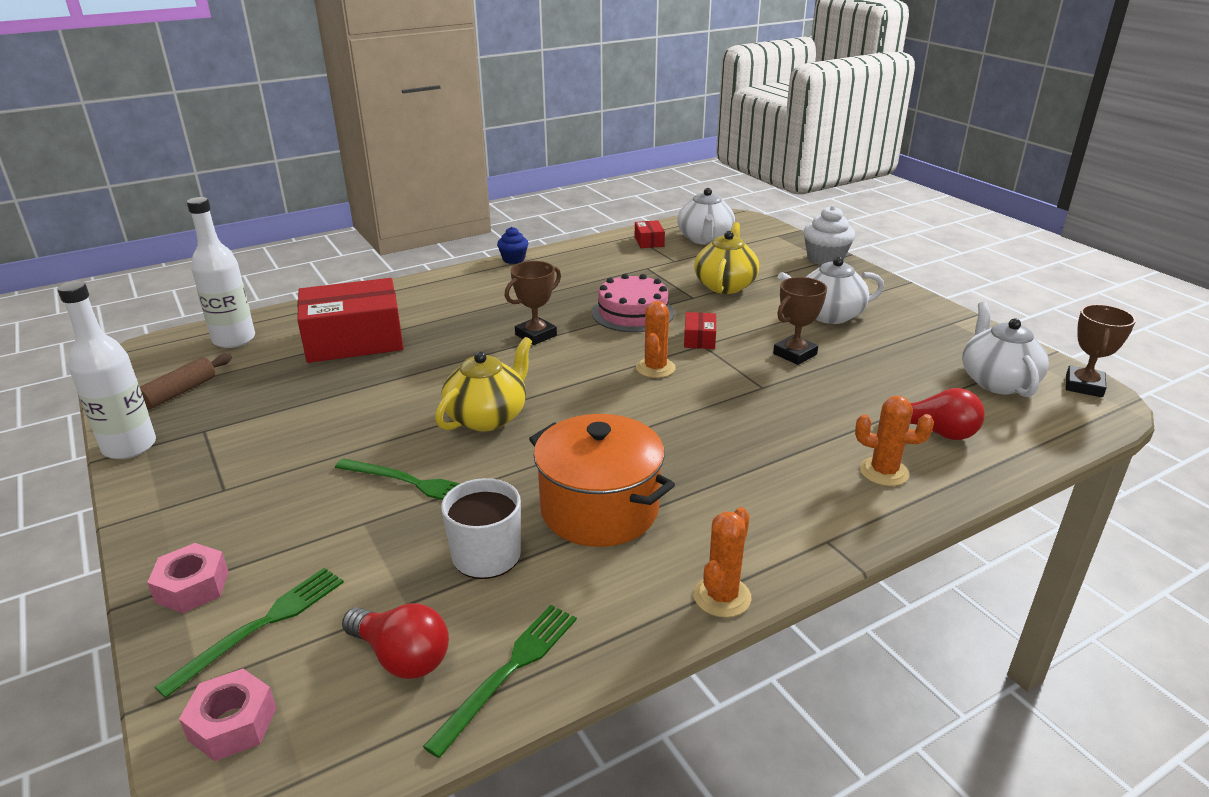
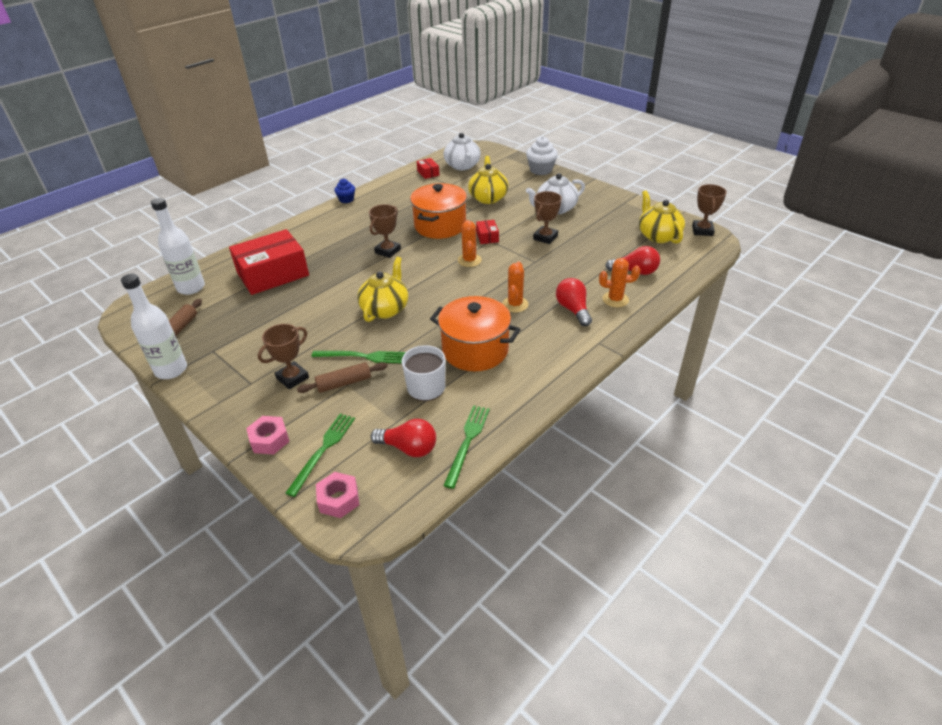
camera: 15 degrees left, 10 degrees up
pink cake [592,274,674,332] -> orange pot [410,183,467,239]
orange cactus [694,507,751,618] -> orange cactus moved to [502,262,528,312]
white teapot [962,302,1049,397] -> yellow teapot [639,190,685,244]
none -> brown trophy [258,324,309,389]
none -> brown rolling pin [297,362,387,393]
none -> red light bulb [556,278,592,326]

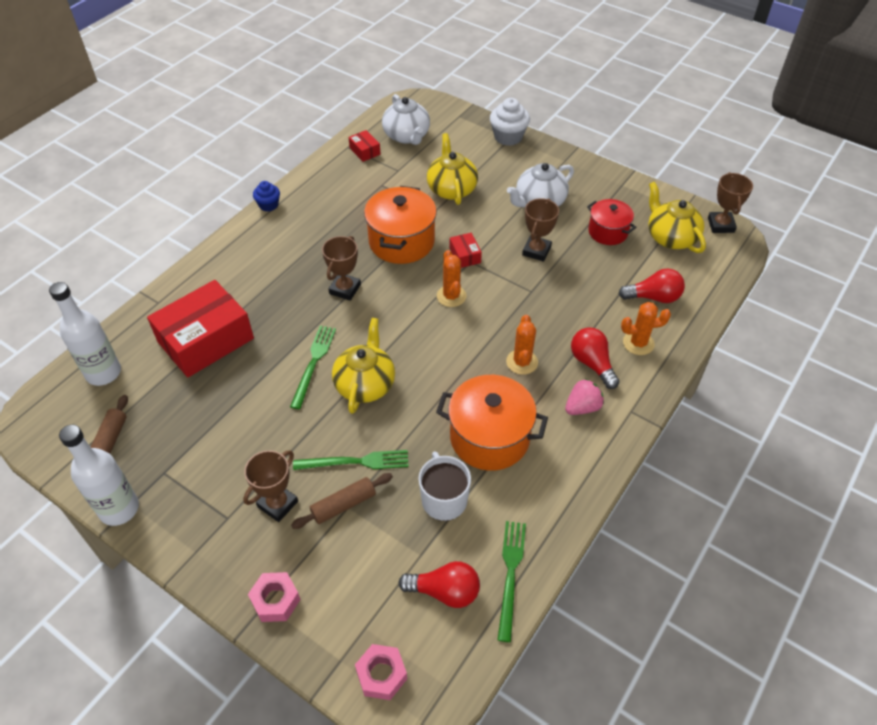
camera: 10 degrees left, 10 degrees up
green fork [285,413,355,497] -> green fork moved to [290,326,336,409]
none -> pink strawberry [565,379,604,415]
none -> red pot [587,199,636,245]

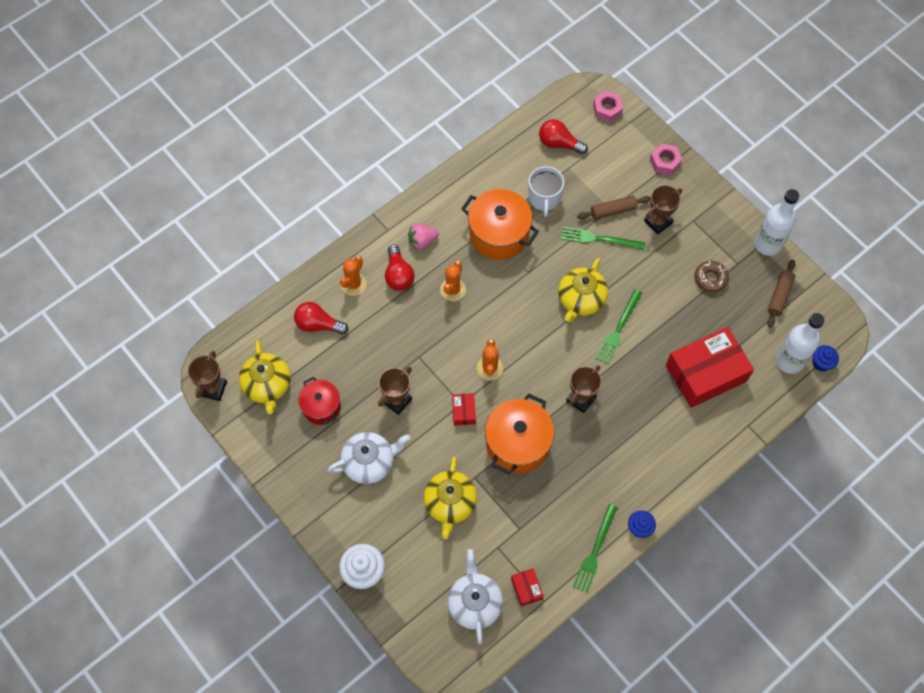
camera: 165 degrees left, 15 degrees up
green fork [498,521,526,642] -> green fork moved to [573,504,618,593]
orange cactus [621,302,671,355] -> orange cactus turned 75 degrees counterclockwise [340,256,367,296]
none -> brown donut [694,261,729,293]
none -> blue cupcake [812,345,839,371]

